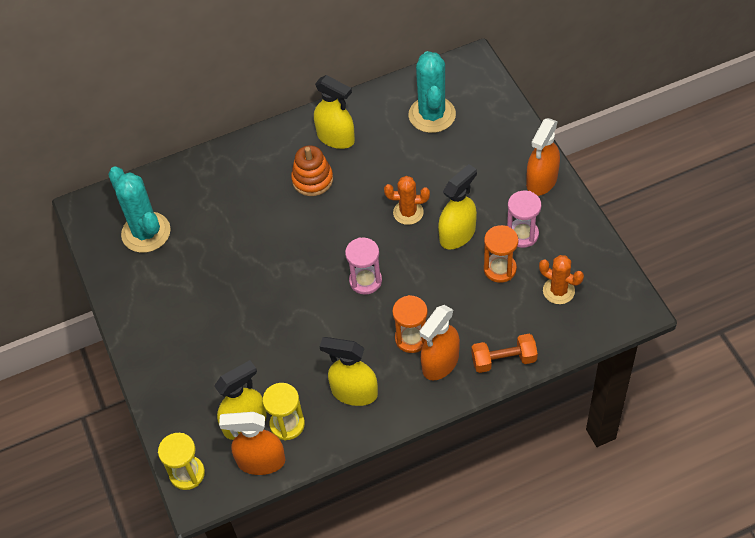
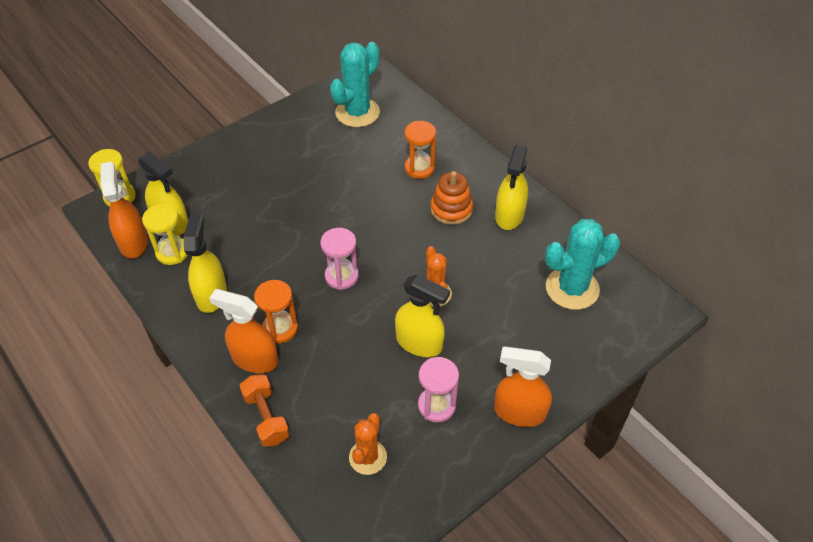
camera: 70 degrees right, 5 degrees down
orange hourglass [484,225,518,283] -> orange hourglass moved to [405,121,436,179]

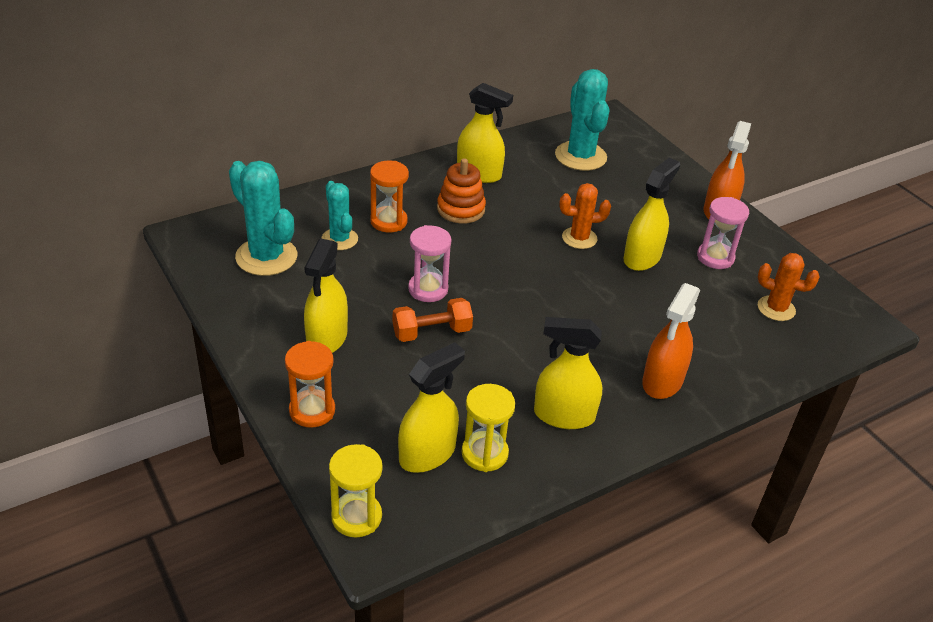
camera: 85 degrees left, 10 degrees down
orange spray bottle [100,162,148,258] -> none
orange dumbbell [240,374,290,447] -> orange dumbbell moved to [393,298,473,342]
orange hourglass [254,280,298,343] -> orange hourglass moved to [285,341,335,428]
pink hourglass [320,228,359,290] -> pink hourglass moved to [408,225,451,302]
none -> yellow spray bottle [304,238,348,353]
none -> turquoise cactus [322,181,358,250]

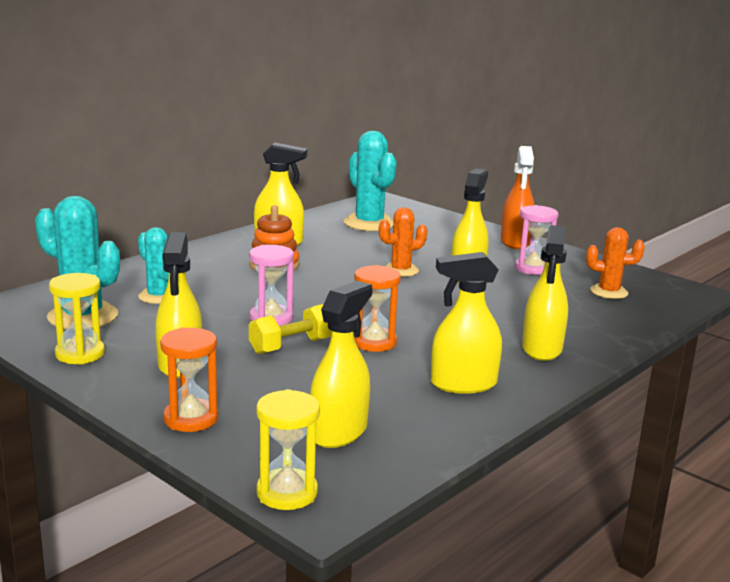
camera: 15 degrees left, 20 degrees down
orange hourglass [370,161,409,233] -> orange hourglass moved to [354,265,401,352]
orange dumbbell [393,298,473,342] -> yellow dumbbell [249,304,332,354]
yellow hourglass [462,384,515,472] -> yellow hourglass moved to [49,273,105,365]
orange spray bottle [642,283,700,399] -> yellow spray bottle [522,225,568,361]

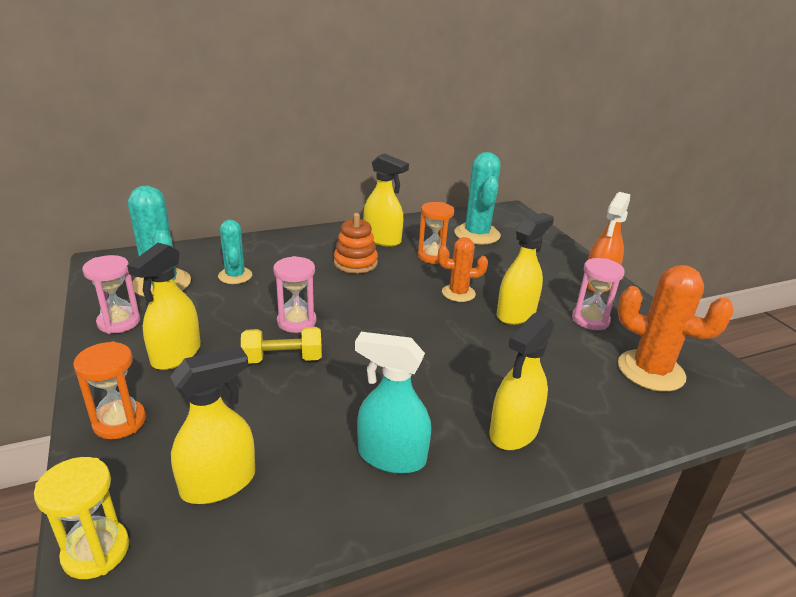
camera: 25 degrees right, 10 degrees up
yellow hourglass [49,273,105,365] -> pink hourglass [82,255,140,334]
orange hourglass [354,265,401,352] -> orange hourglass moved to [418,202,454,264]
yellow spray bottle [431,252,502,394] -> turquoise spray bottle [355,332,431,474]
orange cactus [586,227,645,299] -> orange cactus [618,265,734,392], size x1.63

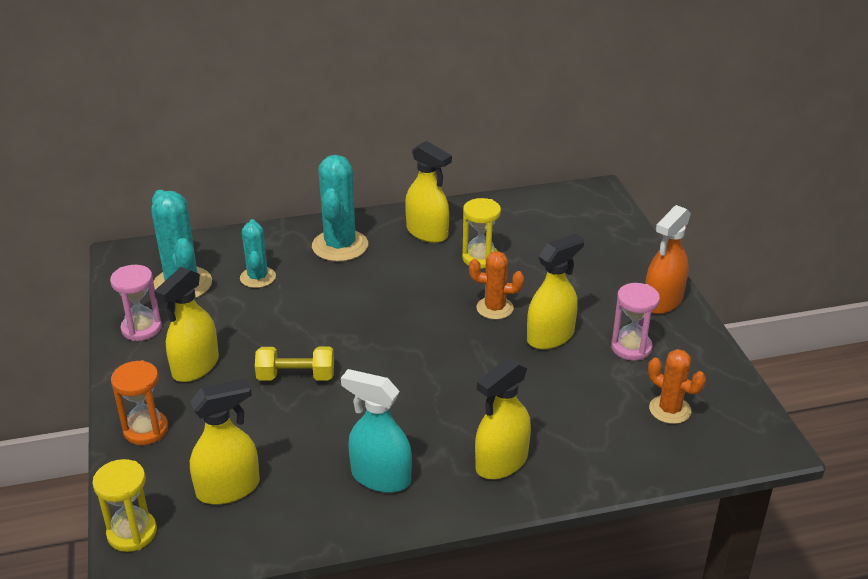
camera: 10 degrees right, 5 degrees up
pink hourglass [273,256,316,333] -> none
orange stacking toy [334,213,378,274] -> none
orange hourglass [418,202,454,264] -> yellow hourglass [462,198,501,269]
turquoise cactus [454,152,501,244] -> turquoise cactus moved to [312,155,368,262]
orange cactus [618,265,734,392] -> orange cactus [648,349,706,424], size x0.61

